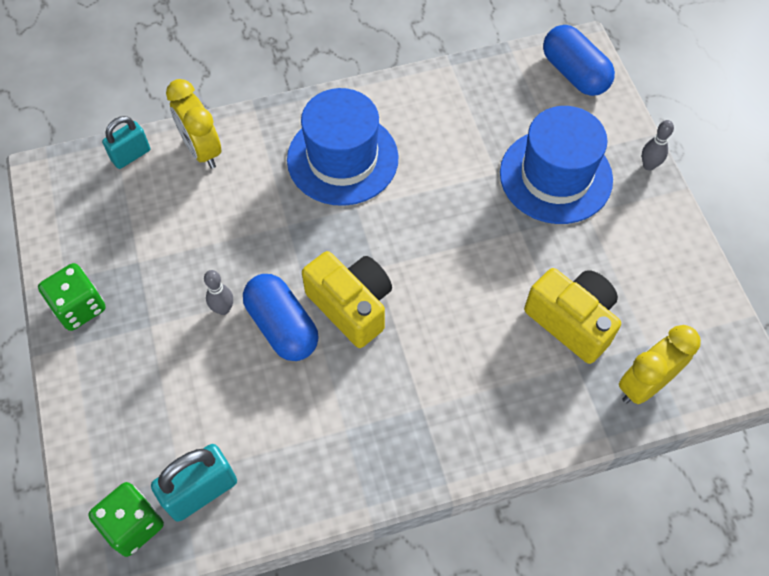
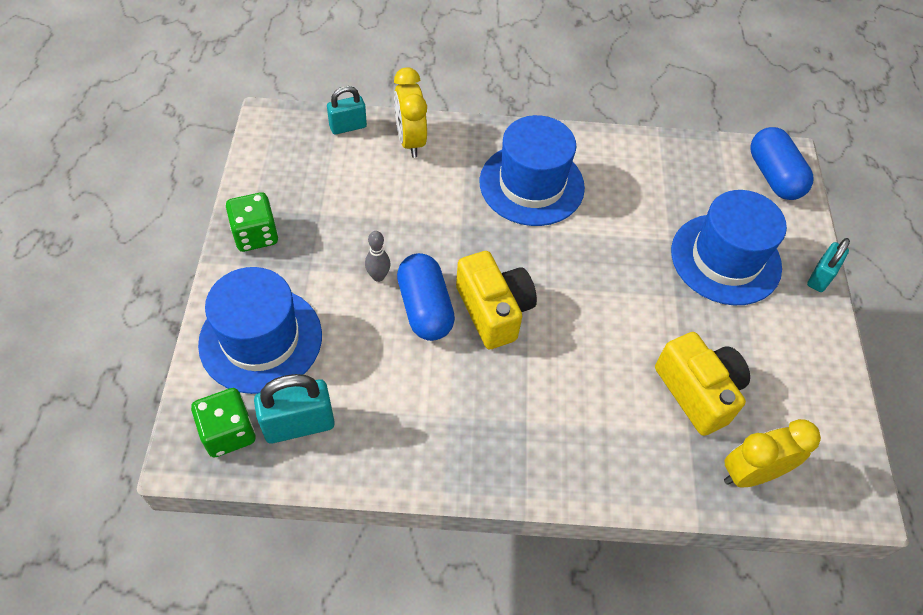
camera: 15 degrees right, 5 degrees down
grey bowling pin [642,120,674,171] -> turquoise padlock [807,238,850,292]
none -> blue hat [198,267,322,394]

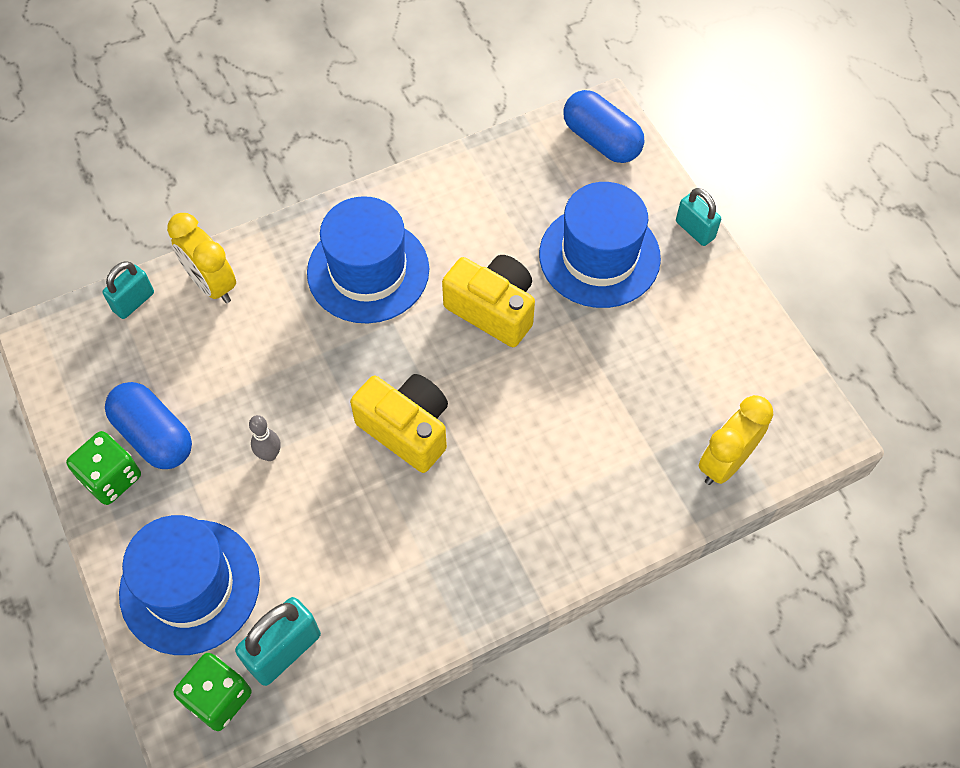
camera: 25 degrees left, 5 degrees up
blue capsule [397,253,455,341] -> blue capsule moved to [105,382,192,469]
yellow camera [655,332,750,436] -> yellow camera moved to [442,255,535,347]
turquoise padlock [807,238,850,292] -> turquoise padlock turned 45 degrees counterclockwise [676,188,721,246]

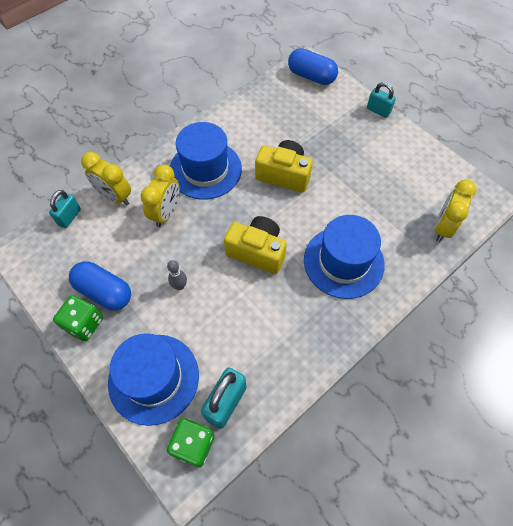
camera: 15 degrees left, 0 degrees up
blue hat [539,182,661,308] -> blue hat moved to [304,215,385,299]
none -> yellow clock [141,164,179,227]

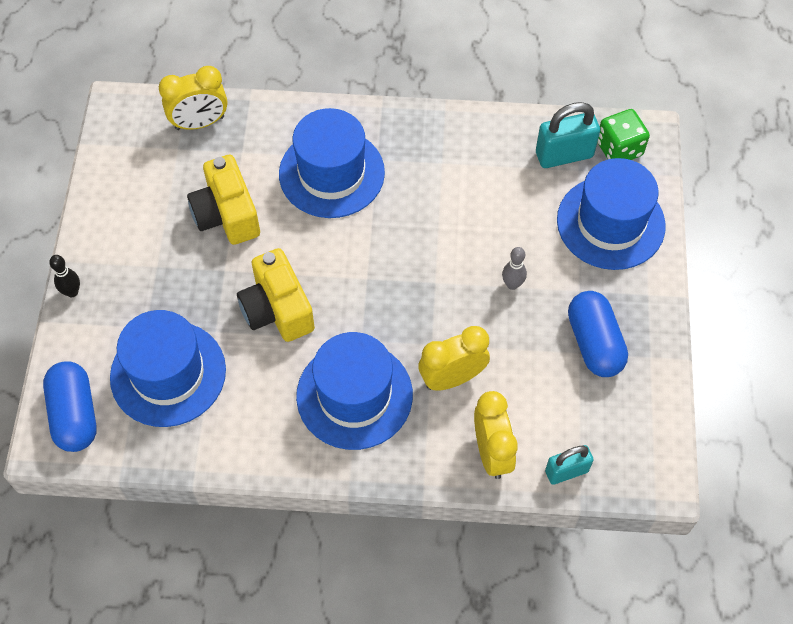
camera: 135 degrees left, 0 degrees up
green dice [53,295,103,341] -> none
yellow camera [224,216,287,274] -> yellow camera moved to [187,155,260,245]
turquoise padlock [367,82,396,118] -> black bowling pin [49,255,80,297]
none -> blue hat [110,310,226,427]

